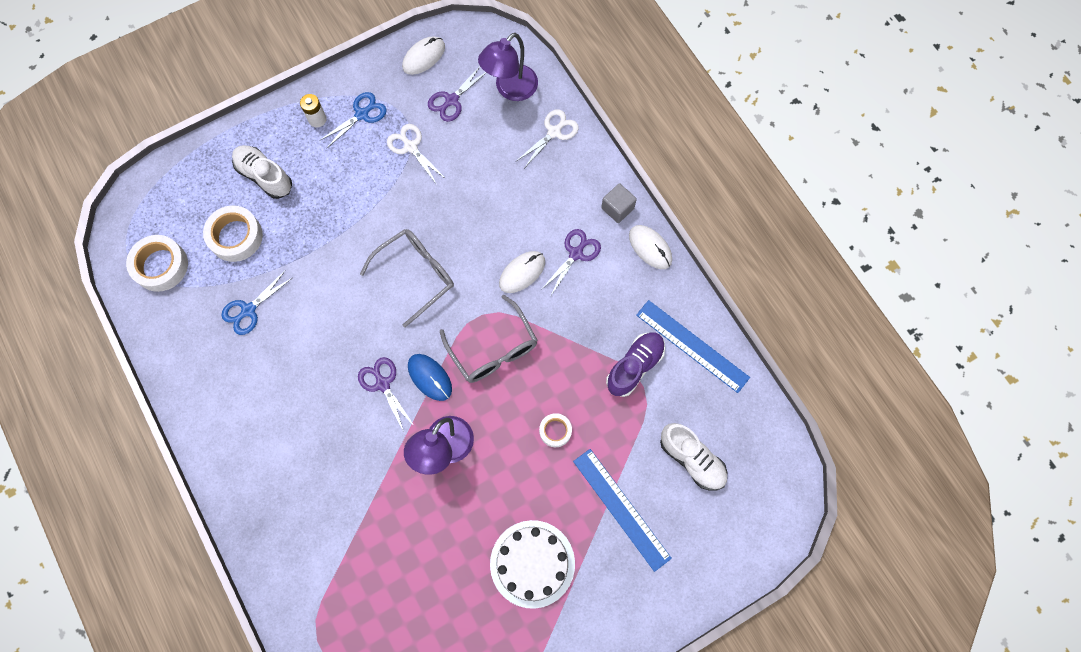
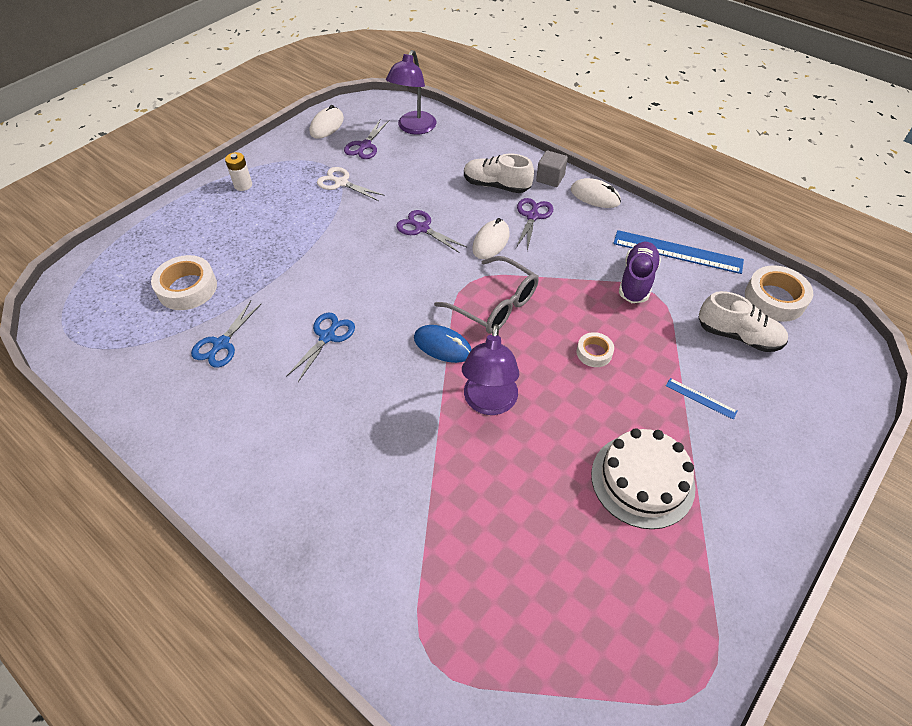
camera: 20 degrees left, 20 degrees down
white tape [126,235,188,292] -> white tape moved to [745,265,813,322]
white shoe [232,145,292,199] -> white shoe moved to [464,154,534,193]
blue scissors [319,92,387,148] -> blue scissors moved to [286,313,355,382]
purple scissors [358,357,415,432] -> purple scissors moved to [396,210,466,253]
grey glasses [360,229,454,327] -> none
white scissors [516,109,579,167] -> none
blue ruler [573,449,672,572] -> blue ruler [666,378,738,420], size x0.47

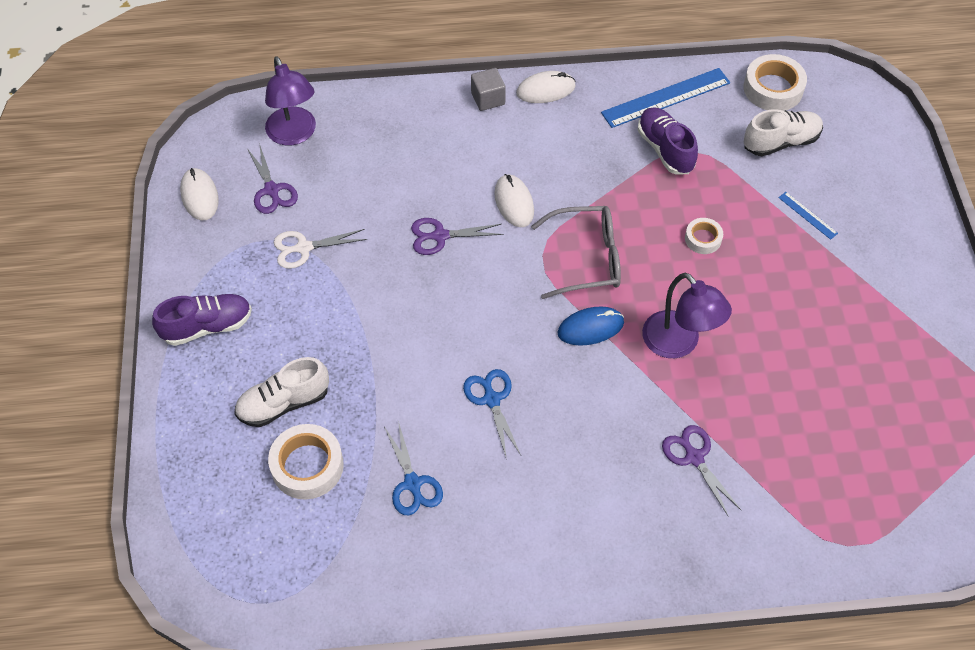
camera: 45 degrees left, 5 degrees up
white battery [225,152,252,191] -> purple shoe [152,294,252,346]
white shoe [464,154,534,193] -> white shoe moved to [234,357,329,427]
purple scissors [516,198,553,251] -> purple scissors moved to [662,425,742,517]
white cake [591,428,696,529] -> none
blue ruler [666,378,738,420] -> blue ruler turned 60 degrees clockwise [778,192,838,240]

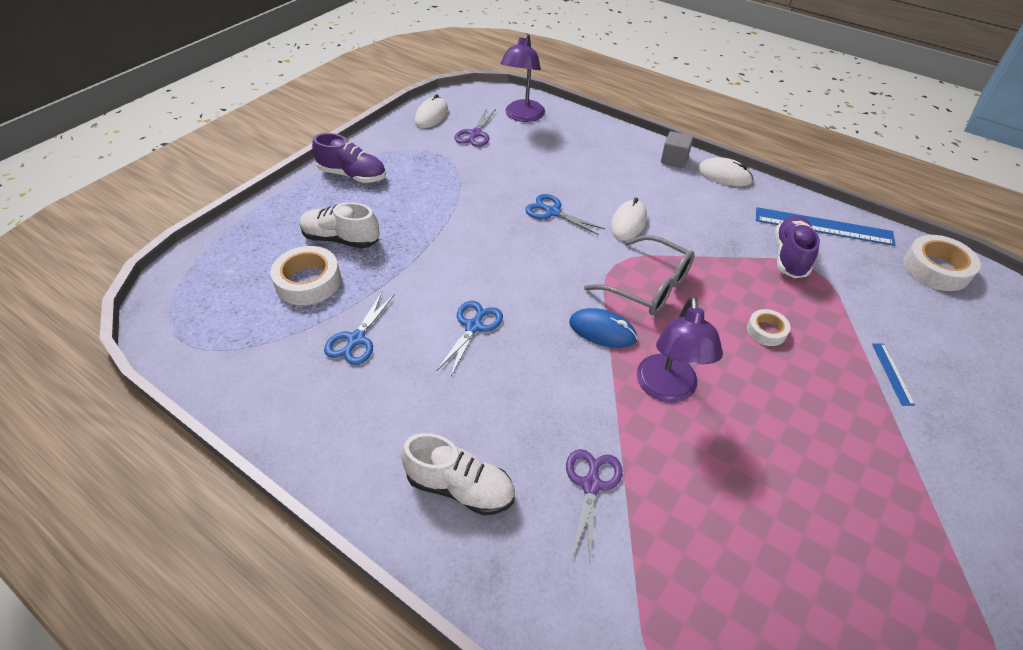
camera: 40 degrees right, 10 degrees down
white scissors [274,229,367,269] -> none
purple scissors [411,218,504,255] -> blue scissors [525,194,605,235]
white shoe [744,109,823,156] -> white shoe moved to [401,433,515,516]

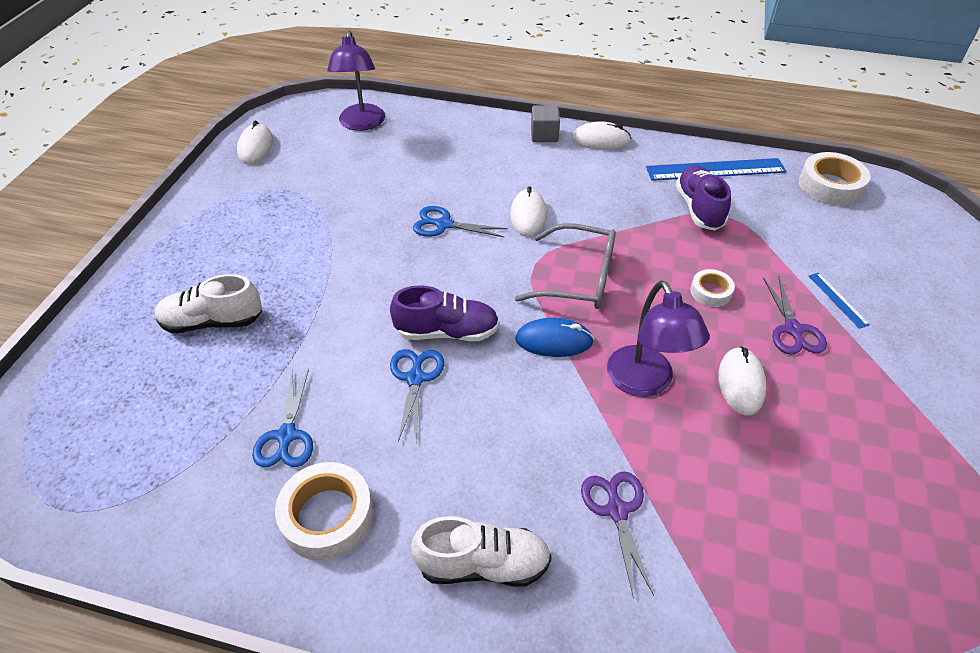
camera: 20 degrees left, 0 degrees up
white tape [270,246,341,305] -> white tape moved to [275,462,374,561]
purple shoe [312,133,386,183] -> purple shoe moved to [390,285,499,341]
purple scissors [454,109,496,147] -> purple scissors moved to [763,277,827,355]
none -> white mouse [719,347,766,416]

